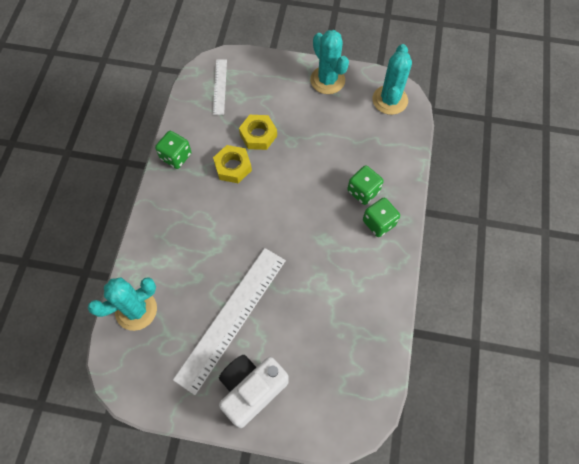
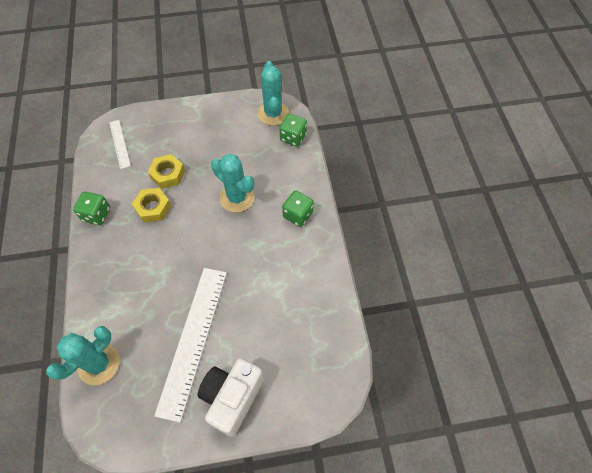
camera: 20 degrees left, 5 degrees down
turquoise cactus [310,30,349,94] -> turquoise cactus moved to [211,154,254,212]
green dice [347,165,384,205] -> green dice moved to [279,114,307,147]

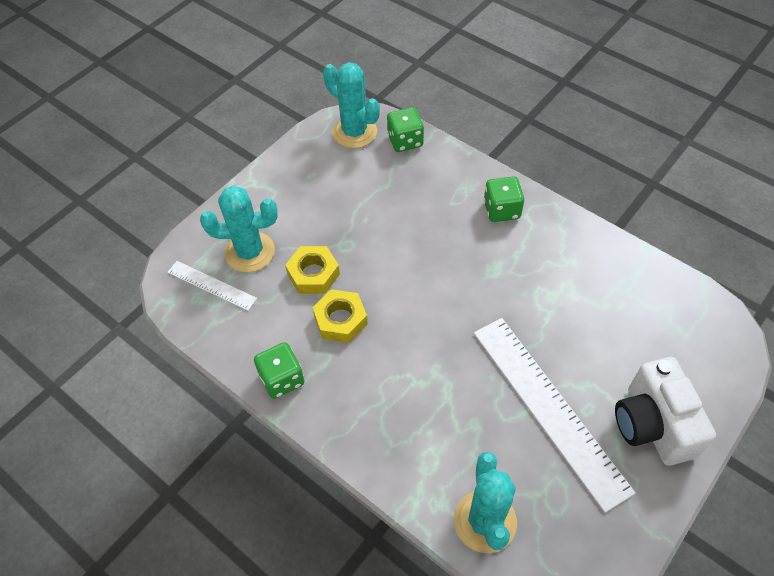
camera: 40 degrees left, 5 degrees down
turquoise cactus [211,154,254,212] -> turquoise cactus moved to [200,185,278,273]

